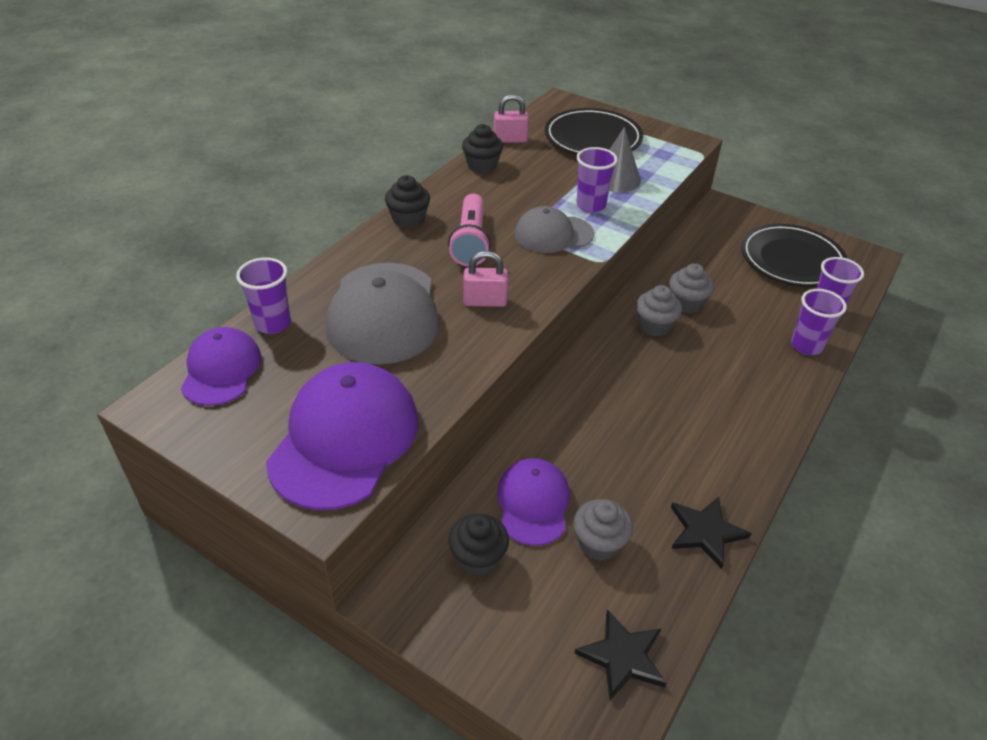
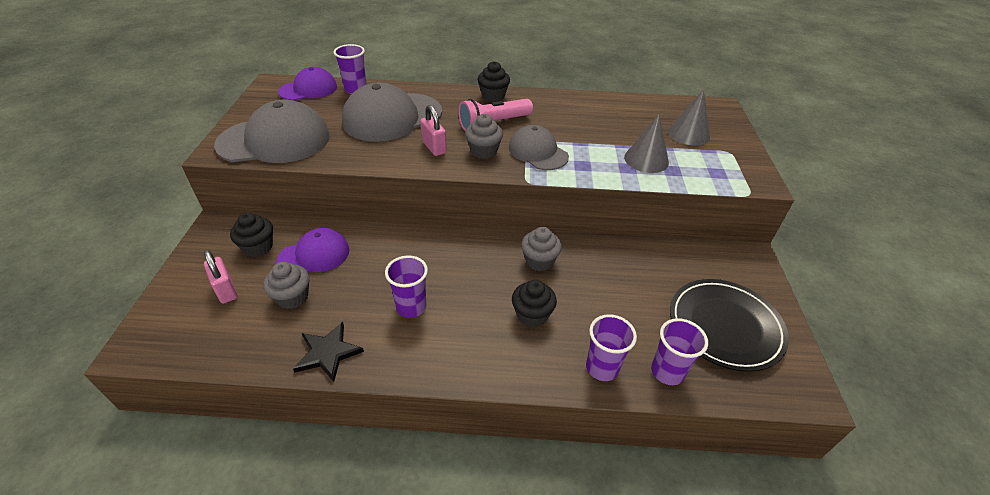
camera: 60 degrees right, 0 degrees up
purple cap [266,362,418,510] -> grey cap [214,100,330,163]
black cupcake [462,124,503,174] -> black cupcake moved to [512,280,557,328]
pink padlock [494,94,529,143] -> pink padlock moved to [204,250,238,304]
black plate [545,108,643,155] -> grey cone [668,89,710,146]
black star [574,609,667,701] -> none
purple cup [576,147,618,213] -> purple cup moved to [385,255,428,318]
grey cupcake [669,263,714,314] -> grey cupcake moved to [465,114,503,159]

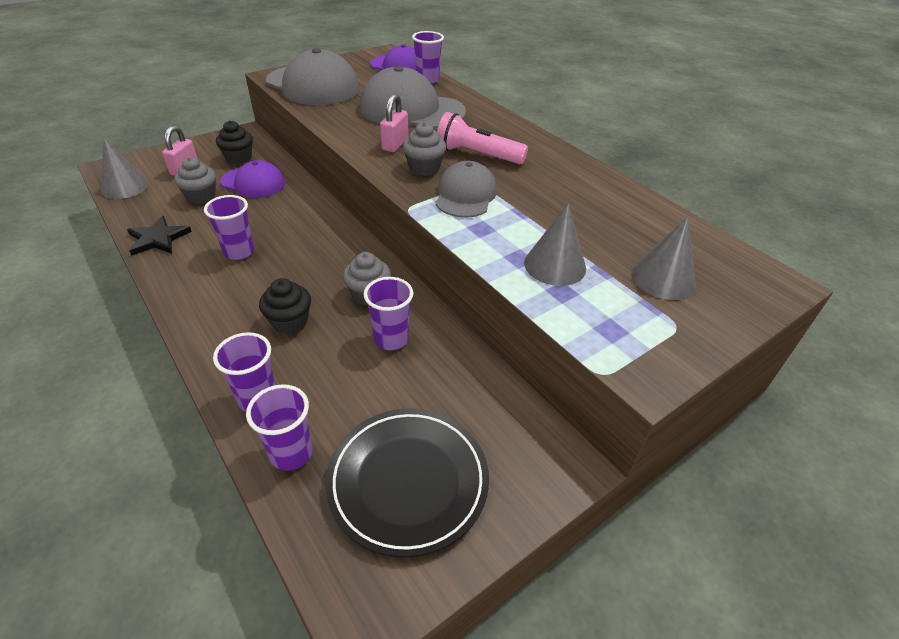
camera: 50 degrees right, 0 degrees up
black cupcake [478,61,510,102] -> none
none -> grey cone [101,138,149,199]
none -> purple cup [364,277,413,350]

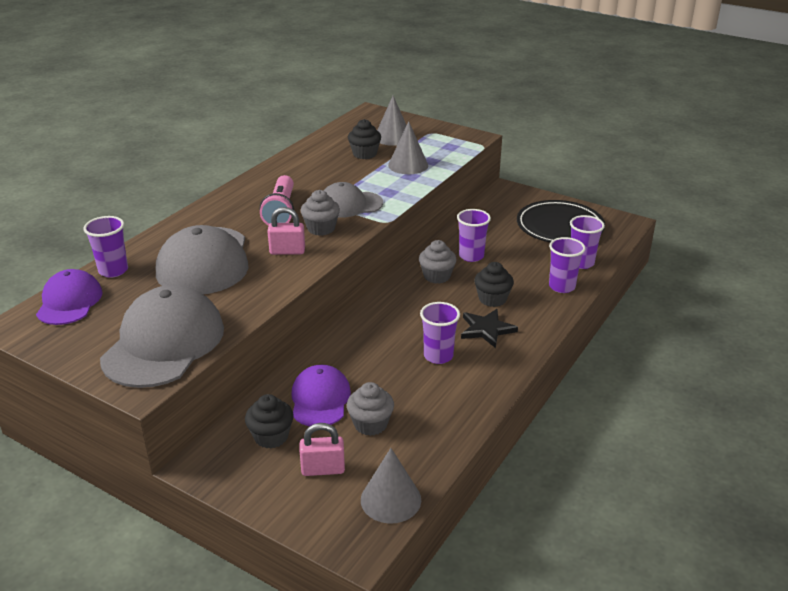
camera: 110 degrees left, 10 degrees down
black star [127,216,192,255] -> black star moved to [461,309,518,348]
none -> black cupcake [348,119,381,159]

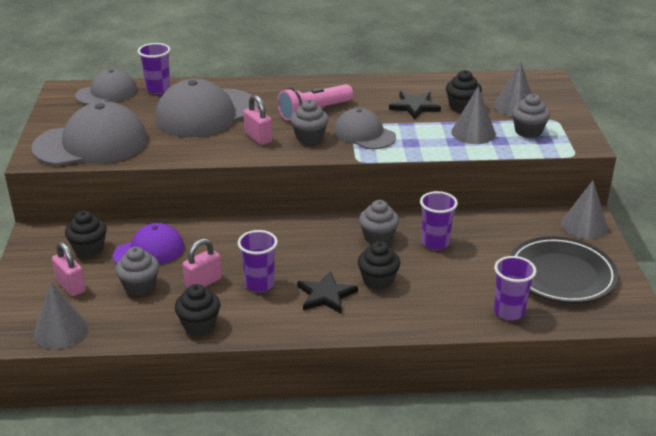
camera: 55 degrees right, 0 degrees up
purple cap [36,269,103,325] -> grey cap [75,69,137,105]
purple cup [549,237,585,293] -> none
none -> black cupcake [175,284,220,335]
none -> pink padlock [183,238,222,288]
none -> black star [389,91,441,119]
none -> grey cupcake [512,94,550,138]
none -> grey cone [561,181,608,239]

